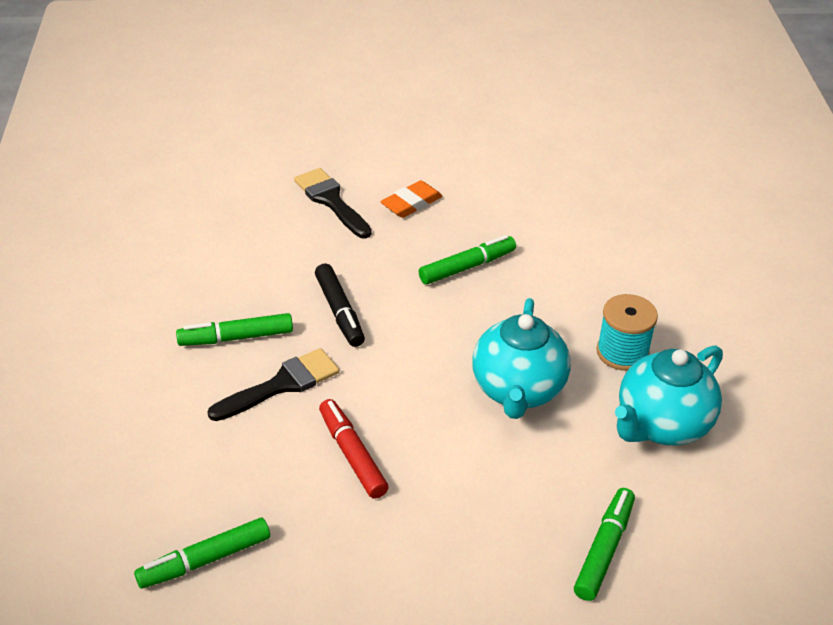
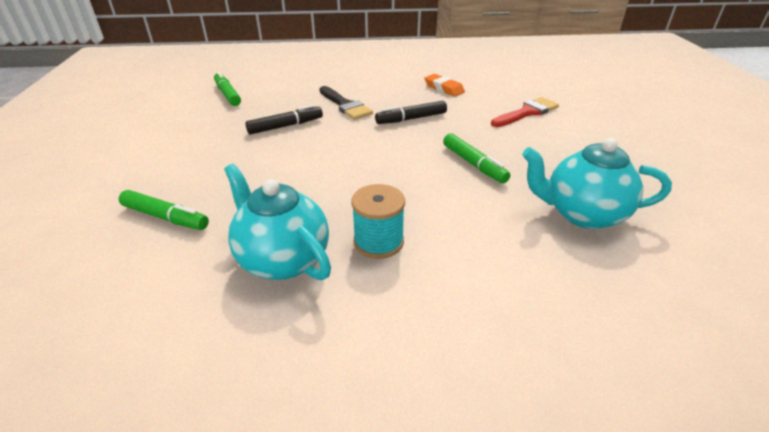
camera: 90 degrees right, 5 degrees down
green marker [176,313,293,346] -> none
black brush [294,168,372,239] -> red brush [491,97,559,127]
red marker [319,399,389,499] -> black marker [245,104,323,134]
orange eraser [381,180,442,218] -> orange eraser moved to [424,74,465,97]
turquoise teapot [472,298,571,419] -> turquoise teapot moved to [522,138,672,229]

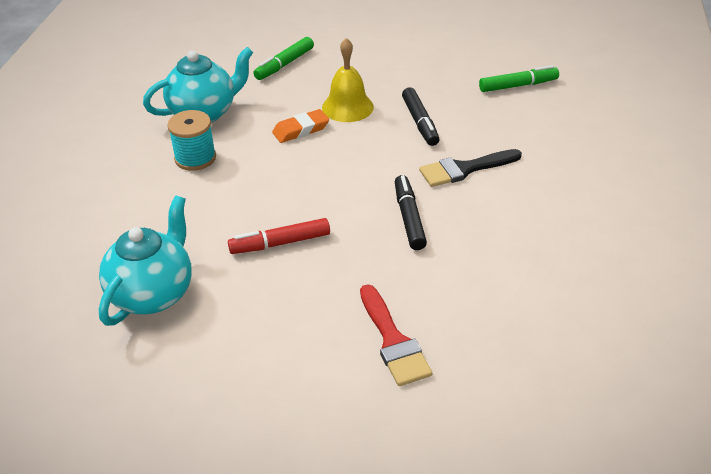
camera: 105 degrees right, 5 degrees up
orange eraser [424,74,465,97] -> orange eraser moved to [272,109,329,143]
green marker [443,133,510,183] -> red marker [228,218,330,254]
none -> yellow bell [322,38,374,122]

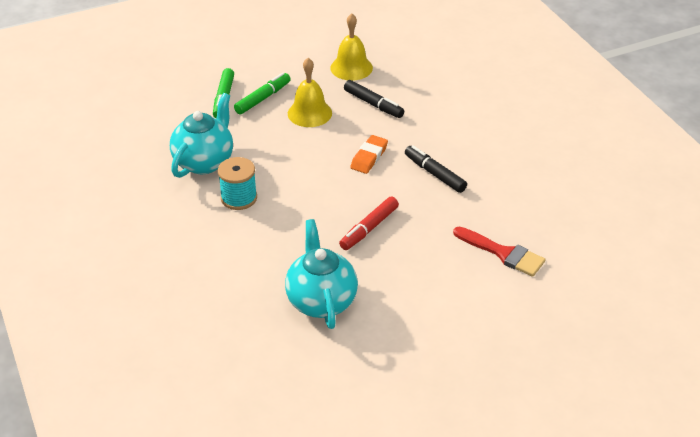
camera: 35 degrees left, 0 degrees up
orange eraser [272,109,329,143] -> orange eraser moved to [350,135,388,174]
black brush [419,149,522,187] -> none
green marker [479,65,559,92] -> green marker moved to [234,72,291,114]
none -> yellow bell [331,13,373,81]

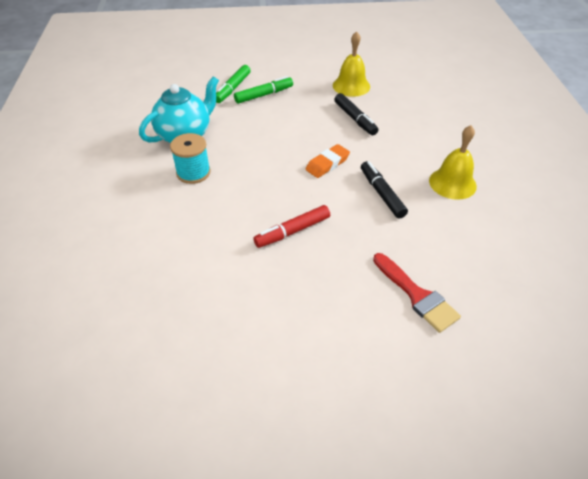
camera: 20 degrees right, 5 degrees up
turquoise teapot [285,219,358,329] -> none
yellow bell [288,58,332,127] -> yellow bell moved to [429,125,477,200]

